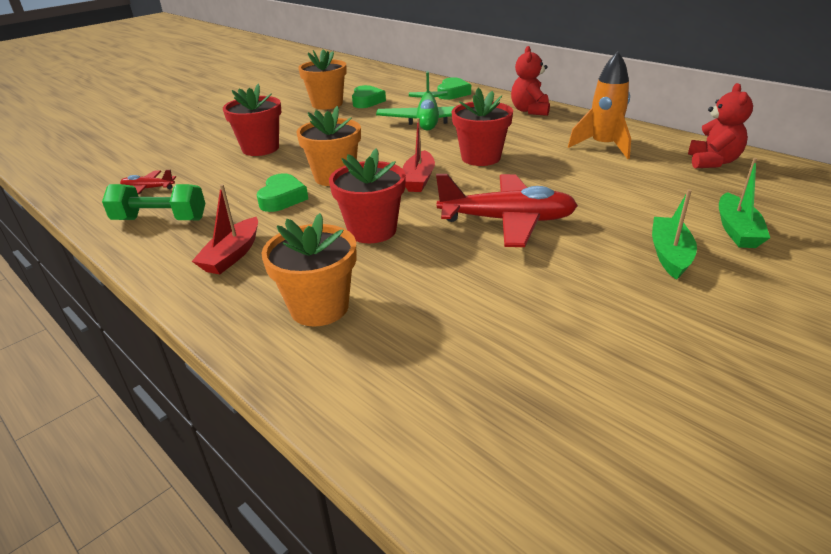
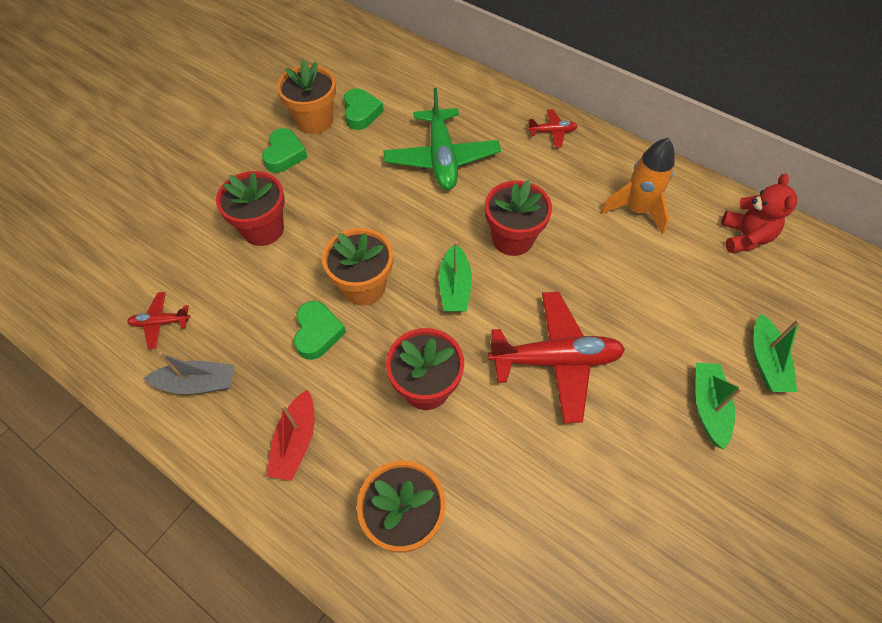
camera: 10 degrees left, 25 degrees up
green dumbbell [102,184,205,220] -> grey boat [143,352,234,394]
red boat [403,118,435,192] -> green boat [439,241,472,312]
green heart [438,77,471,99] -> green heart moved to [262,128,308,173]
red teddy bear [511,46,550,116] -> red plane [528,109,578,148]

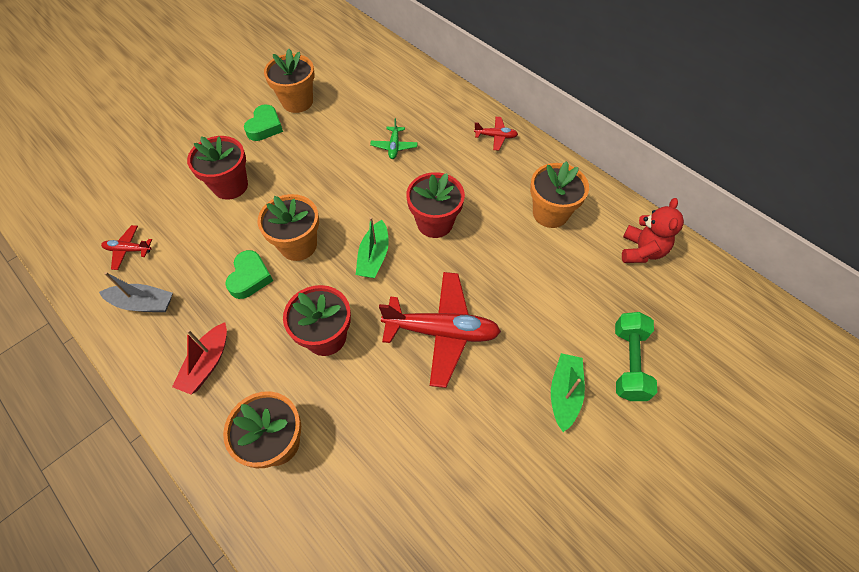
camera: 10 degrees right, 0 degrees up
green heart [344,88,384,130] -> none
green plane [383,88,501,190] -> green plane [370,118,418,159], size x0.47
orange rocket [600,138,675,235] -> orange flower pot [530,161,589,228]
green boat [753,314,800,392] -> green dumbbell [615,312,657,401]

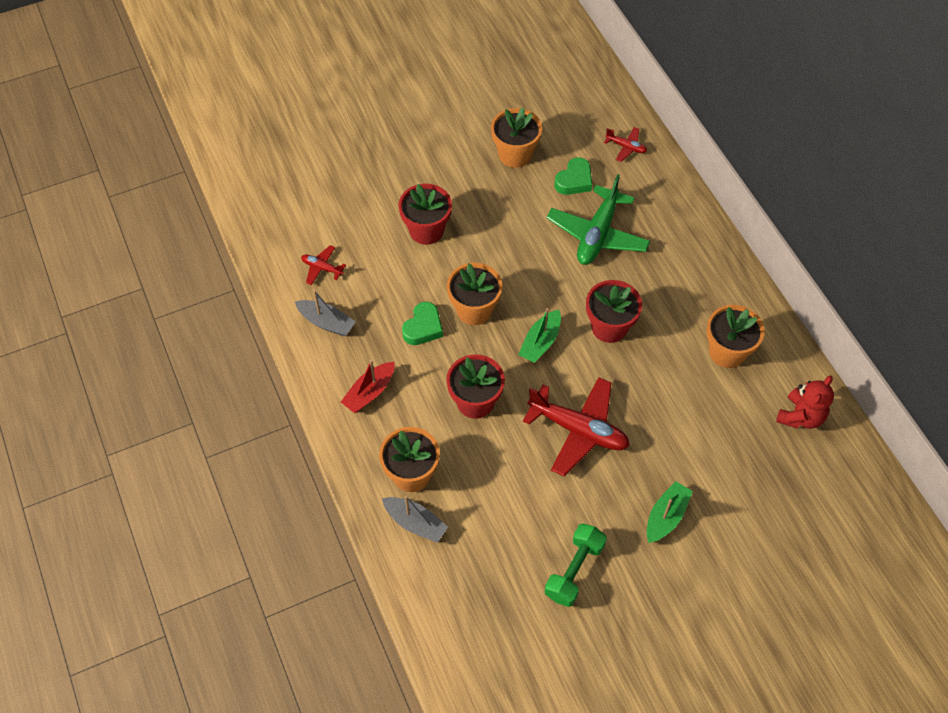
camera: 20 degrees right, 0 degrees up
green heart [244,104,283,141] -> green heart moved to [555,157,592,195]
green plane [370,118,418,159] -> green plane [547,174,650,265], size x2.13
red plane [474,117,518,151] -> red plane moved to [604,127,647,162]
green dumbbell [615,312,657,401] -> green dumbbell moved to [545,523,607,607]
none -> grey boat [382,495,448,543]

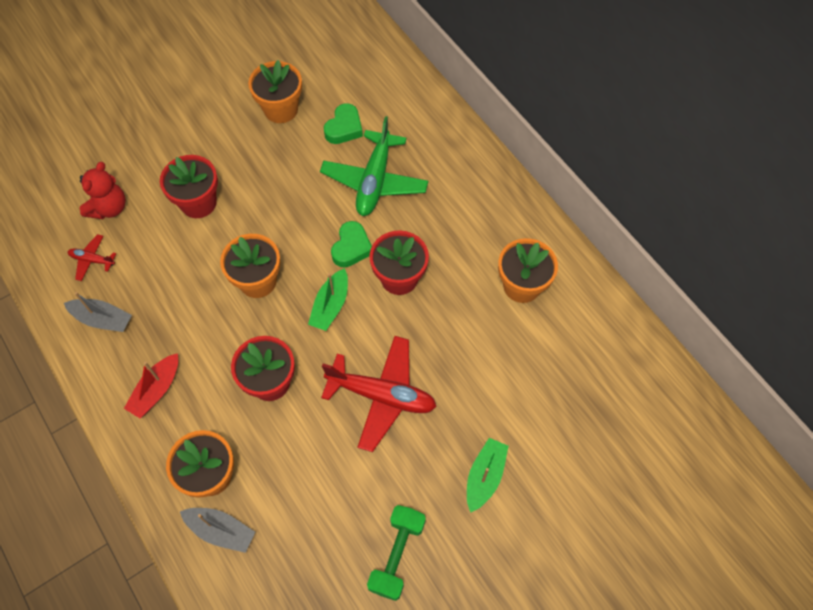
camera: 10 degrees left, 5 degrees up
green heart [402,302,443,345] -> green heart moved to [331,221,372,267]
red plane [604,127,647,162] -> none
red teddy bear [776,376,834,429] -> red teddy bear moved to [80,162,126,219]

